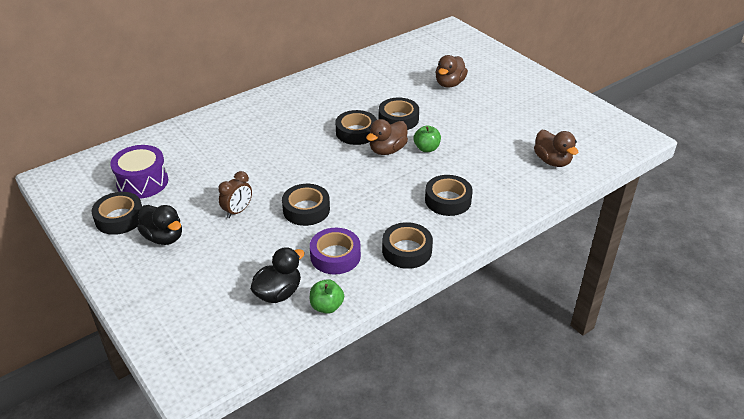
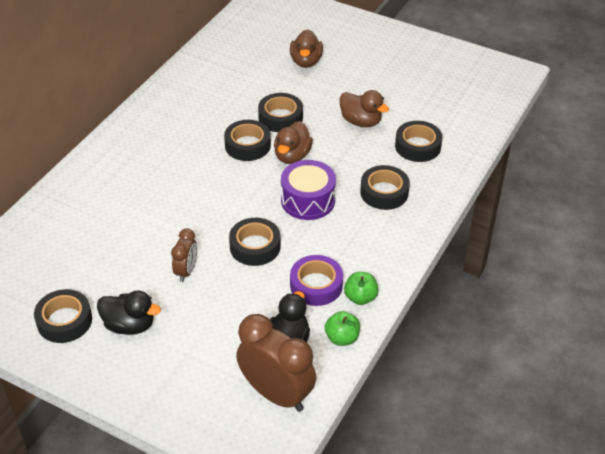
camera: 25 degrees left, 5 degrees up
purple drum [110,145,168,199] -> purple drum moved to [281,160,336,220]
black tape [382,222,433,269] -> black tape moved to [395,121,443,162]
green apple [414,125,441,152] -> green apple moved to [344,272,379,305]
brown duck [534,130,578,167] -> brown duck moved to [340,90,389,127]
none -> brown clock [236,314,316,412]

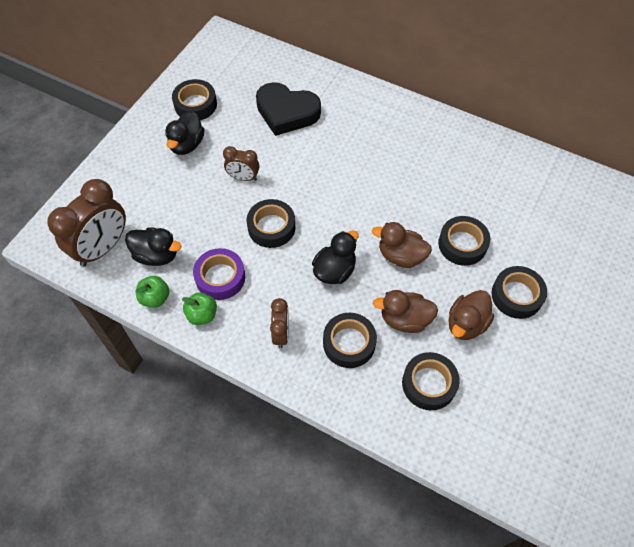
camera: 90 degrees right, 15 degrees up
black tape [224,120,271,161] -> black tape moved to [492,266,547,319]
purple drum [281,160,336,220] -> black duck [312,230,359,284]
brown duck [290,29,323,68] -> brown duck moved to [373,290,438,333]
none -> black heart [256,82,321,136]
none -> brown clock [270,298,289,348]

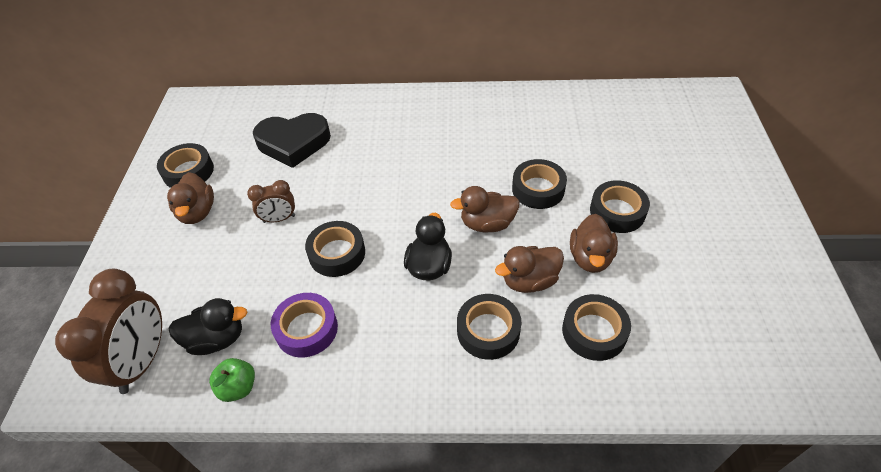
camera: 25 degrees left, 10 degrees down
black duck [165,110,204,155] -> brown duck [167,172,214,224]
green apple [182,292,217,325] -> none
brown clock [270,298,289,348] -> none

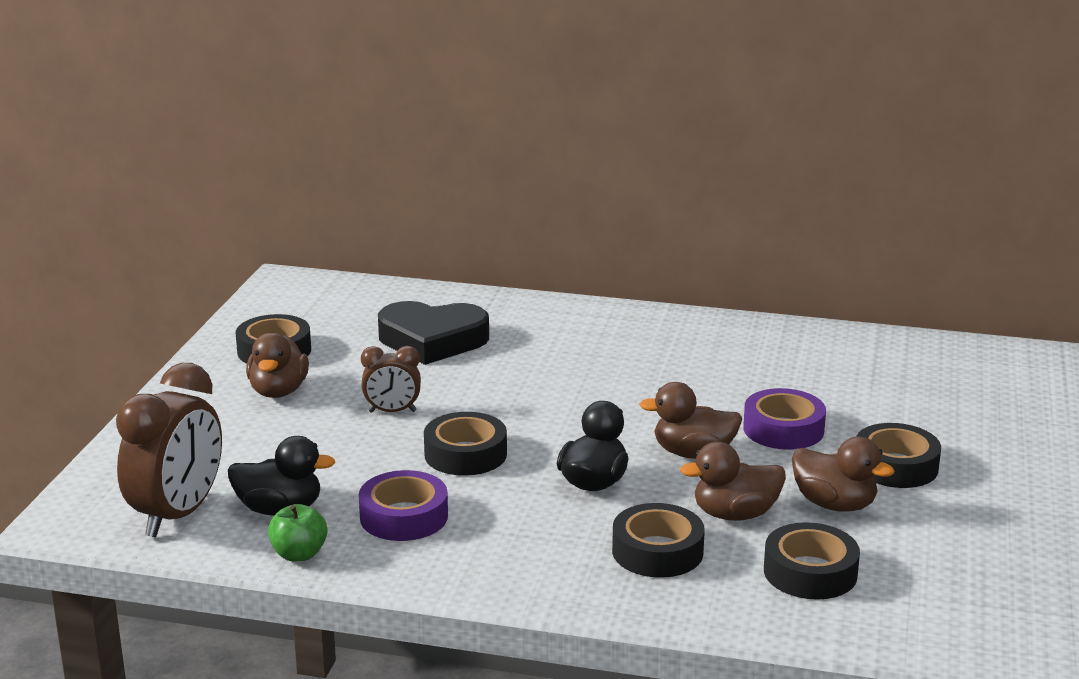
camera: 10 degrees right, 25 degrees down
black tape [512,159,567,209] -> purple tape [743,388,826,450]
brown duck [570,214,618,273] -> brown duck turned 75 degrees counterclockwise [792,437,895,512]

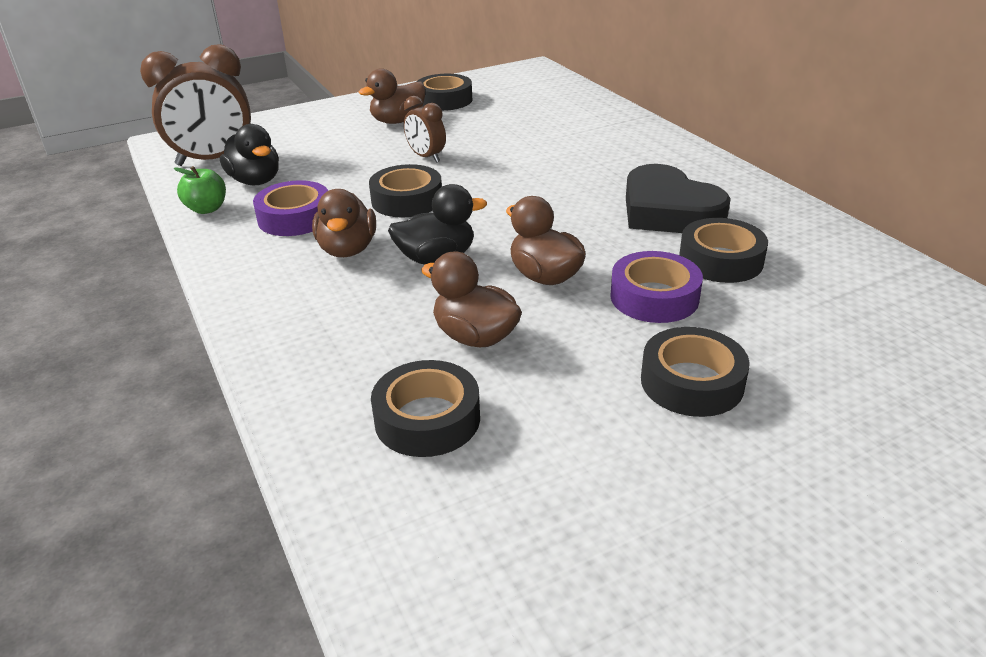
camera: 50 degrees right, 10 degrees up
black heart [378,301,489,365] -> black heart moved to [626,164,731,233]
black tape [612,503,705,578] -> black tape moved to [679,218,768,283]
brown duck [792,437,895,512] -> brown duck moved to [312,189,376,257]

